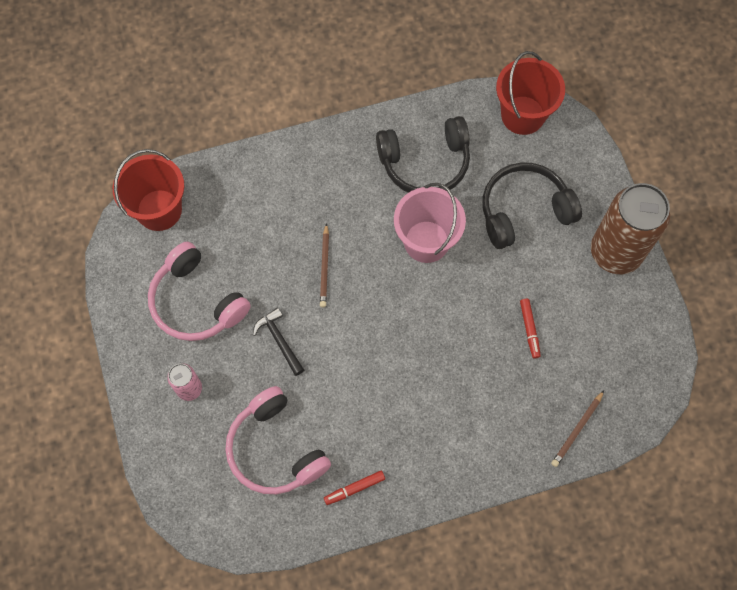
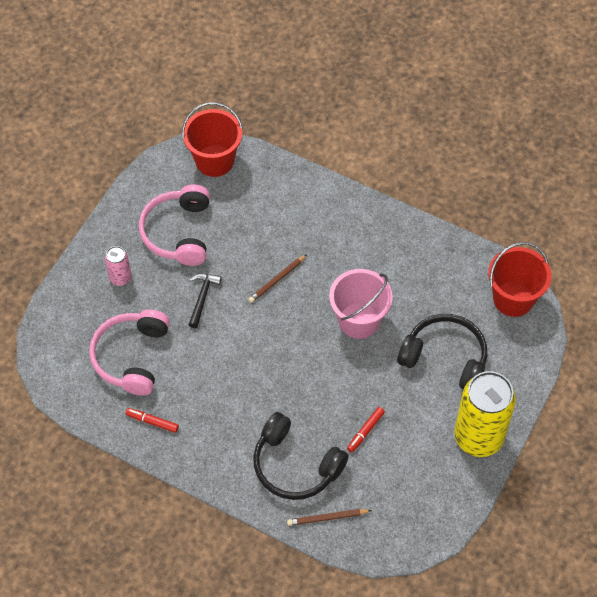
camera: 45 degrees right, 10 degrees down
black headphones [376,116,470,193] -> black headphones moved to [253,412,349,500]
brown can [591,183,670,274] -> yellow can [454,371,516,457]

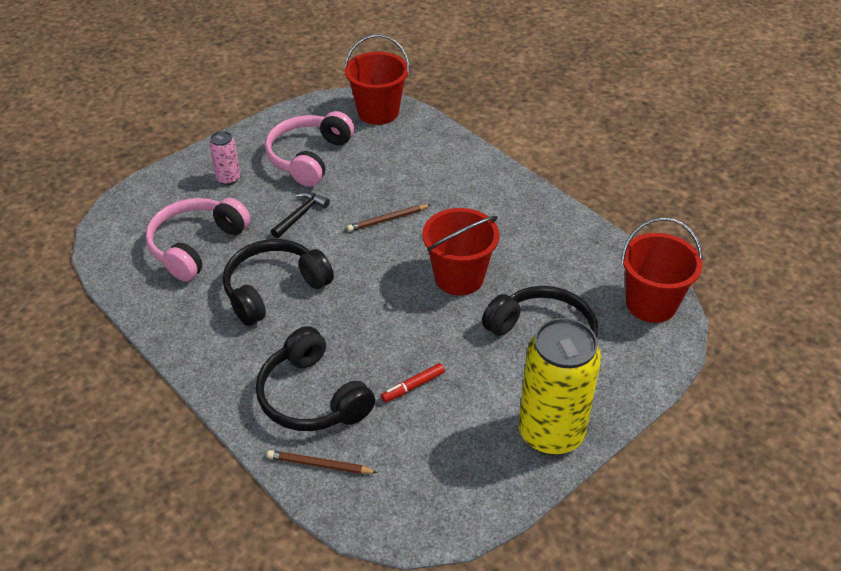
camera: 20 degrees right, 15 degrees down
red marker [126,408,179,433] -> none
pink bucket [329,269,393,339] -> red bucket [422,208,500,296]
none -> black headphones [223,239,334,326]

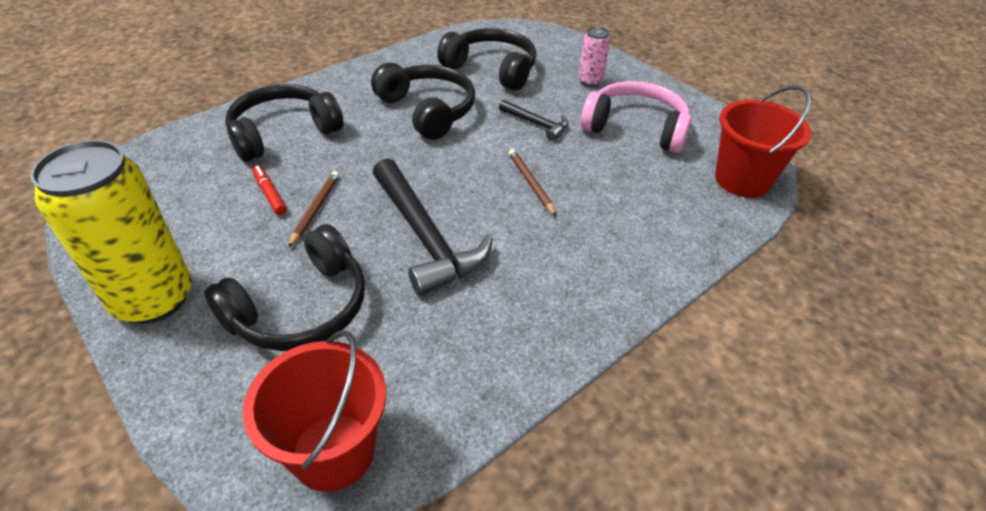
camera: 90 degrees right, 0 degrees up
pink headphones [146,198,250,282] -> black headphones [437,28,536,91]
brown pencil [267,450,378,474] -> brown pencil moved to [288,171,339,248]
red bucket [422,208,500,296] -> black hammer [373,158,493,296]

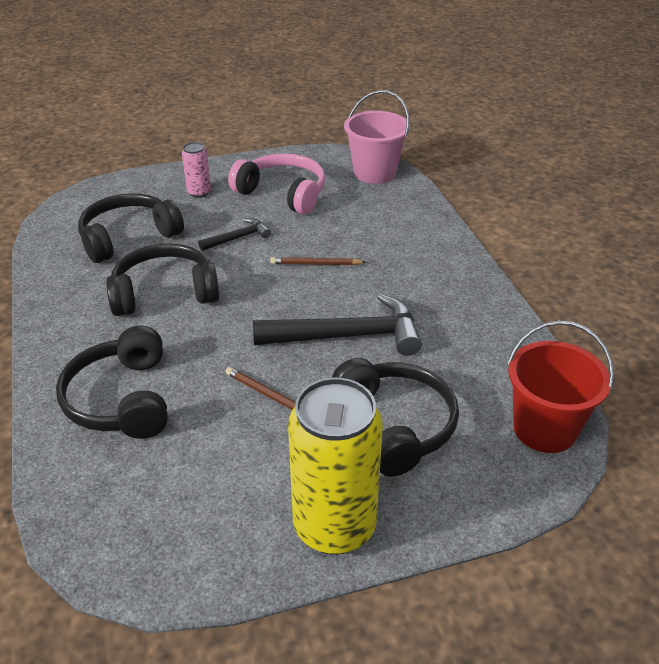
camera: 65 degrees left, 5 degrees down
red marker [252,166,287,215] -> none
pink headphones [581,81,692,153] -> pink headphones turned 75 degrees clockwise [228,153,325,215]
red bucket [715,86,812,198] -> pink bucket [344,90,410,184]

